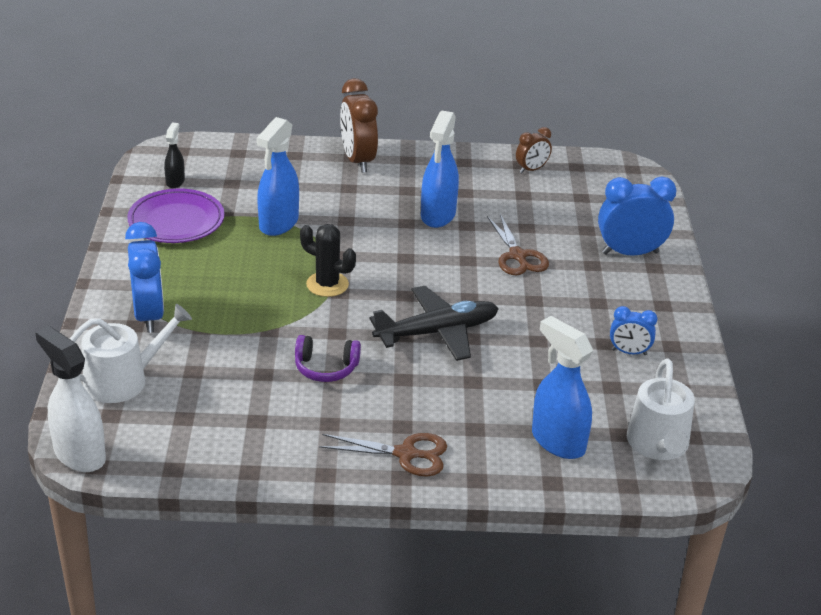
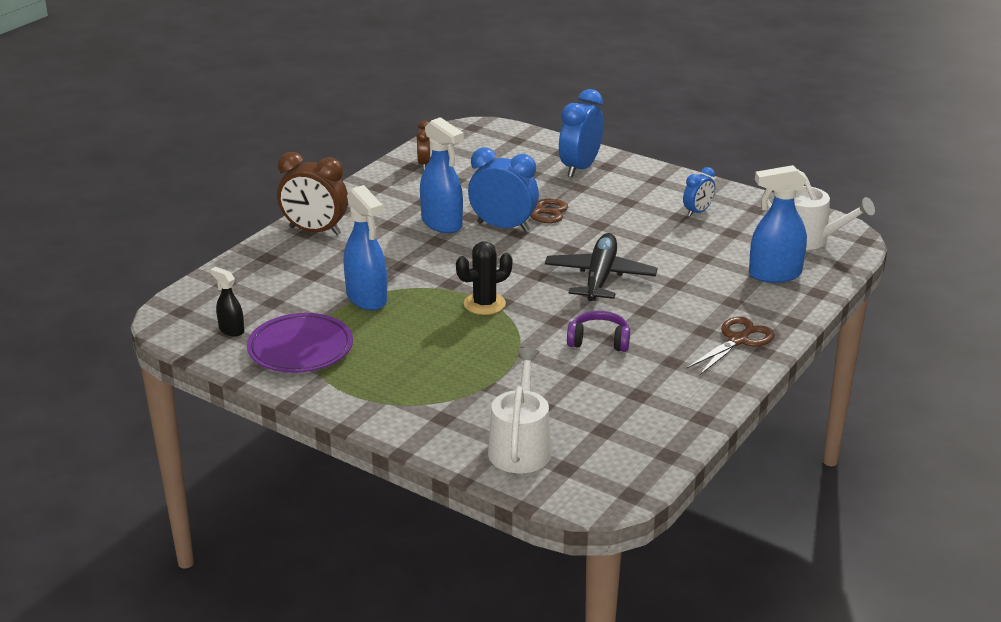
camera: 55 degrees left, 5 degrees down
white spray bottle [35,326,106,472] -> none
blue clock [125,222,164,333] -> blue clock moved to [468,147,539,232]
purple headphones [295,335,361,382] -> purple headphones turned 120 degrees counterclockwise [567,311,630,352]

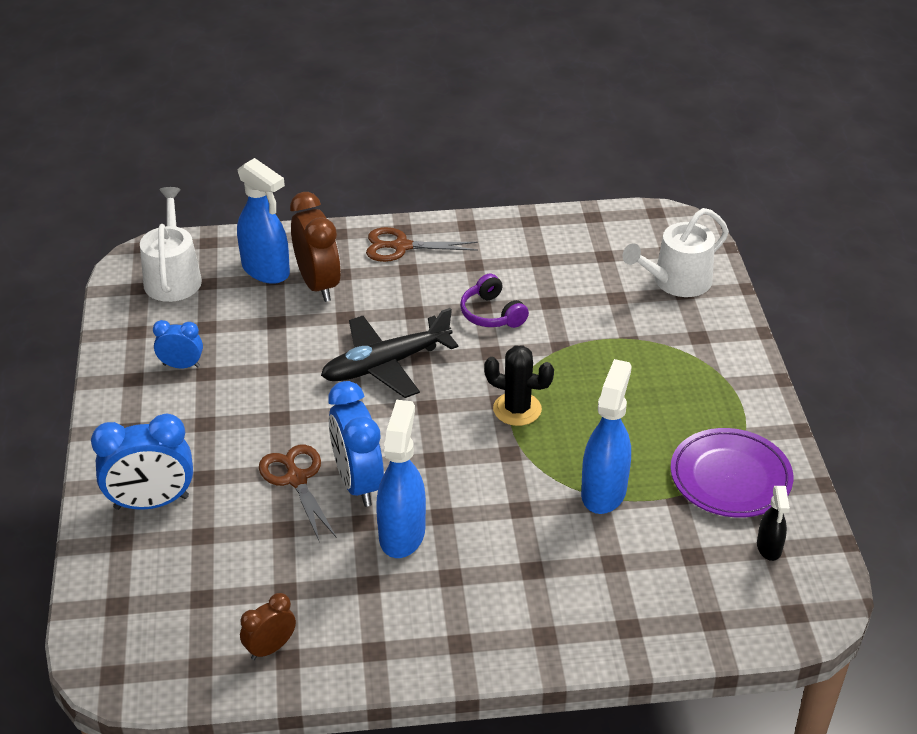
camera: 130 degrees left, 10 degrees up
brown clock [277,152,348,235] -> brown clock moved to [290,192,341,302]

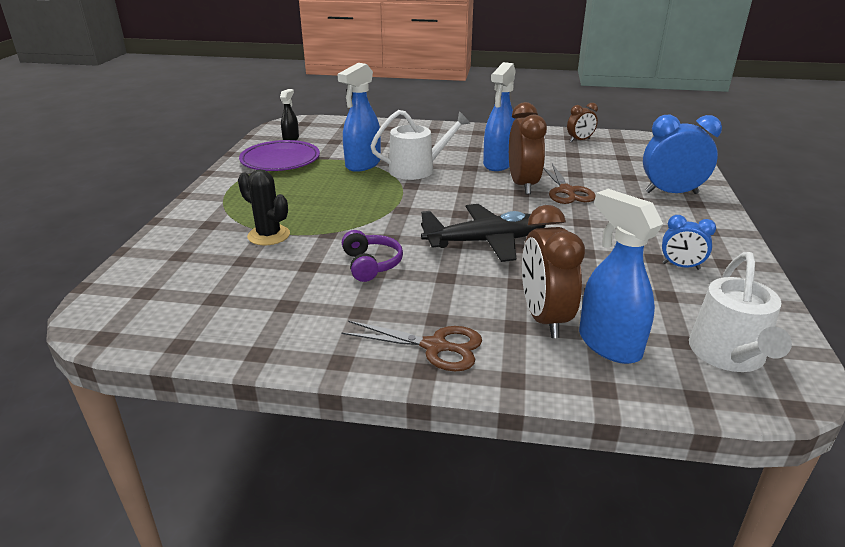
camera: 165 degrees left, 10 degrees down
blue clock [328,381,384,507] -> brown clock [509,102,547,194]
black cactus [484,345,554,426] -> black cactus moved to [238,169,290,245]
white watering can [622,208,729,297] -> white watering can moved to [370,110,470,180]

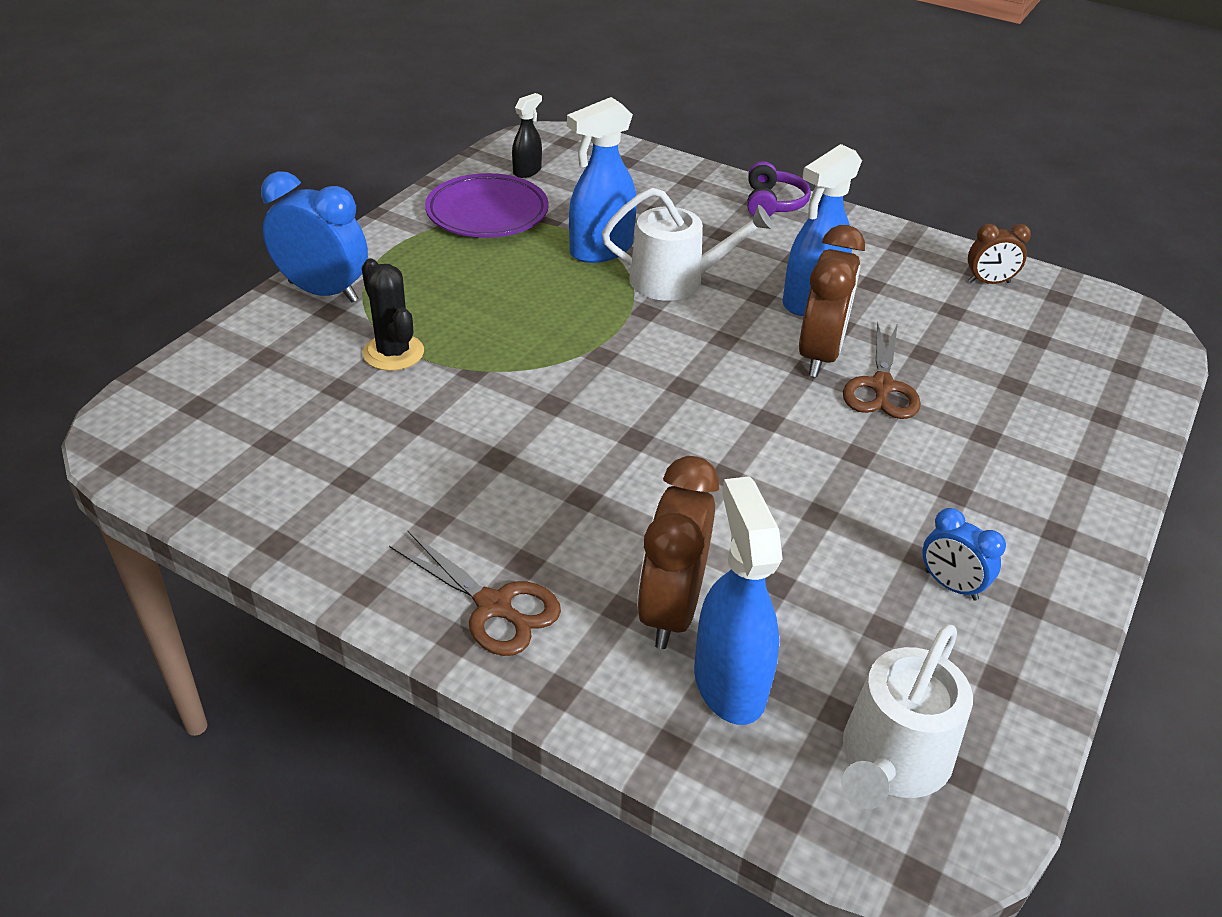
camera: 20 degrees right, 10 degrees up
purple headphones [342,230,403,282] -> purple headphones moved to [747,161,811,217]
black plane [421,204,546,262] -> none
blue clock [643,115,722,194] -> blue clock moved to [261,171,368,302]

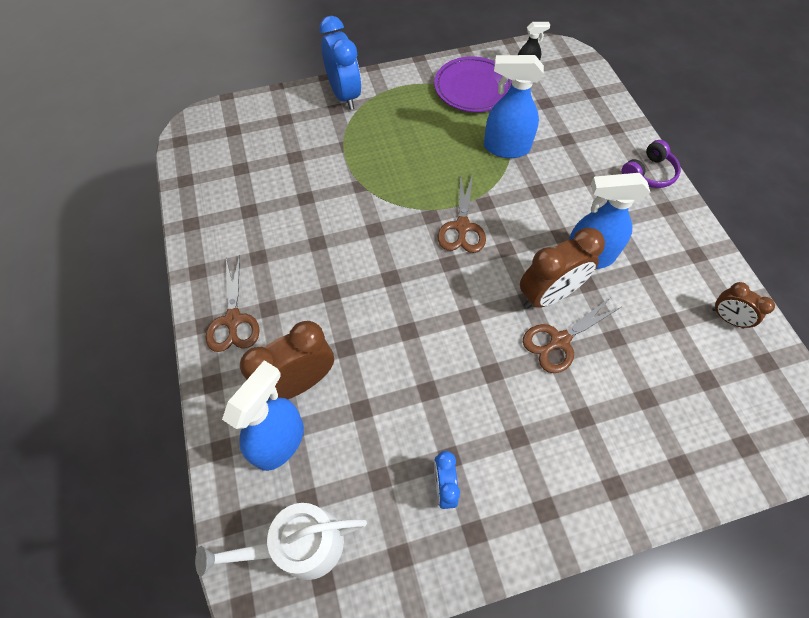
camera: 45 degrees right, 20 degrees up
black cactus [362,259,424,371] -> none
white watering can [602,188,773,301] -> none
none -> brown scissors [438,174,486,253]

